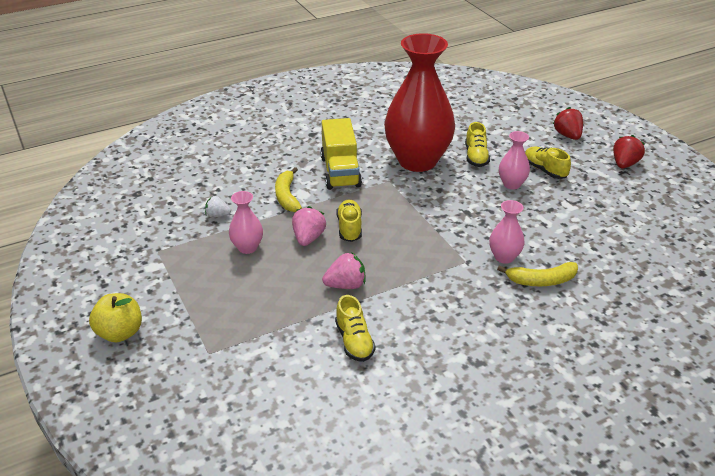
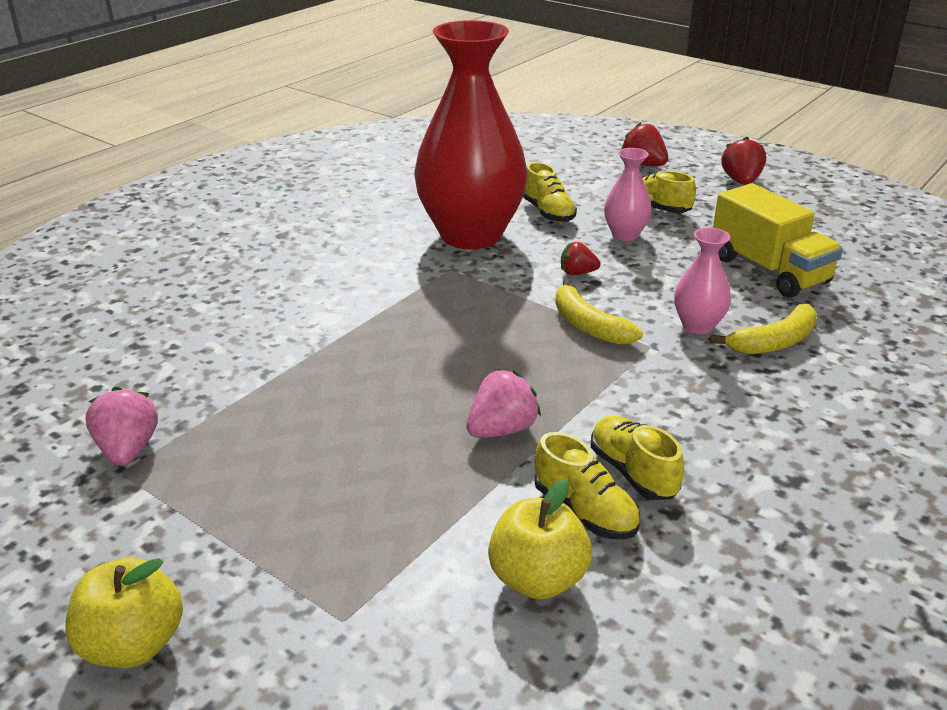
camera: 25 degrees left, 5 degrees down
white strawberry [205,196,231,218] -> none
pink vase [229,191,263,254] -> none
yellow banana [275,167,302,212] -> yellow banana moved to [555,279,643,345]
pink strawberry [292,206,326,246] -> pink strawberry moved to [86,387,158,466]
yellow truck [321,118,362,190] -> yellow truck moved to [713,183,843,298]
yellow shoe [337,200,362,242] -> yellow shoe moved to [591,415,684,500]
none -> yellow apple [488,479,592,600]
none -> red strawberry [561,242,601,275]

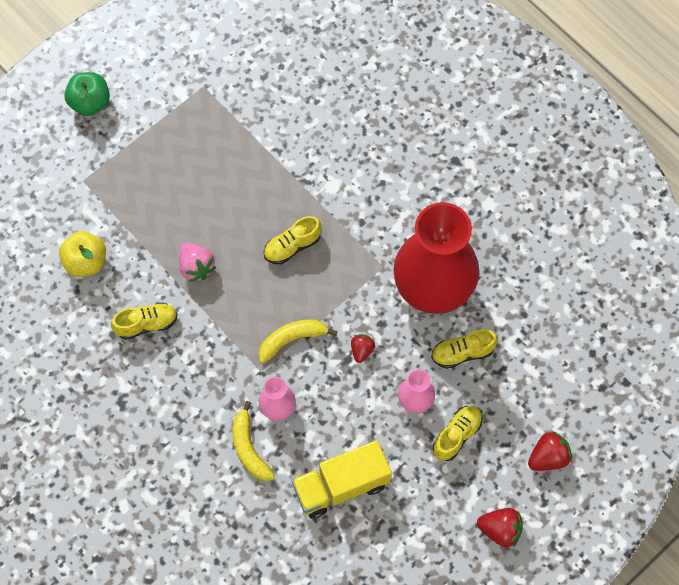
camera: 100 degrees right, 35 degrees up
yellow apple [66,557,183,668] -> green apple [64,72,110,116]
pink strawberry [86,387,158,466] -> none
yellow shoe [534,432,640,539] -> yellow shoe moved to [264,216,322,264]

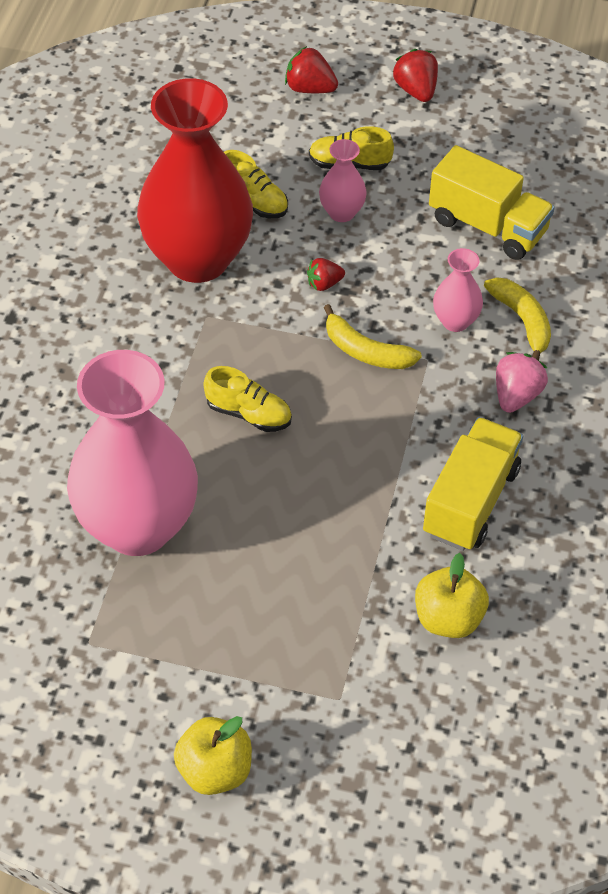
camera: 125 degrees left, 15 degrees down
green apple [64,72,110,116] -> yellow apple [174,716,252,795]
yellow shoe [111,303,178,340] -> yellow truck [423,417,523,551]
pink strawberry [179,242,216,282] -> pink strawberry moved to [496,352,548,413]
yellow banana [232,401,275,481] -> yellow banana turned 60 degrees counterclockwise [484,277,551,361]
none -> pink vase [67,350,198,556]

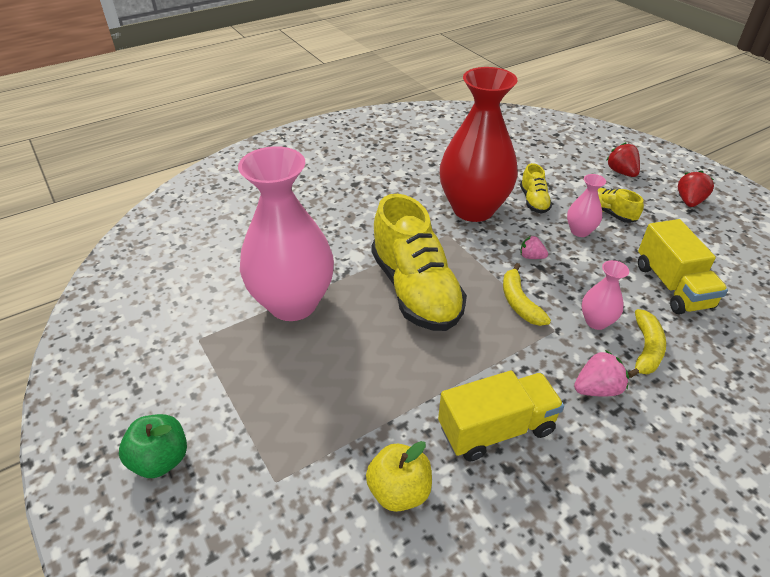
camera: 45 degrees right, 10 degrees down
yellow apple [174,716,252,795] -> green apple [119,414,187,478]
yellow shoe [204,366,292,432] -> yellow shoe [371,194,467,331], size x2.20
red strawberry [307,258,345,291] -> pink strawberry [520,236,548,259]

